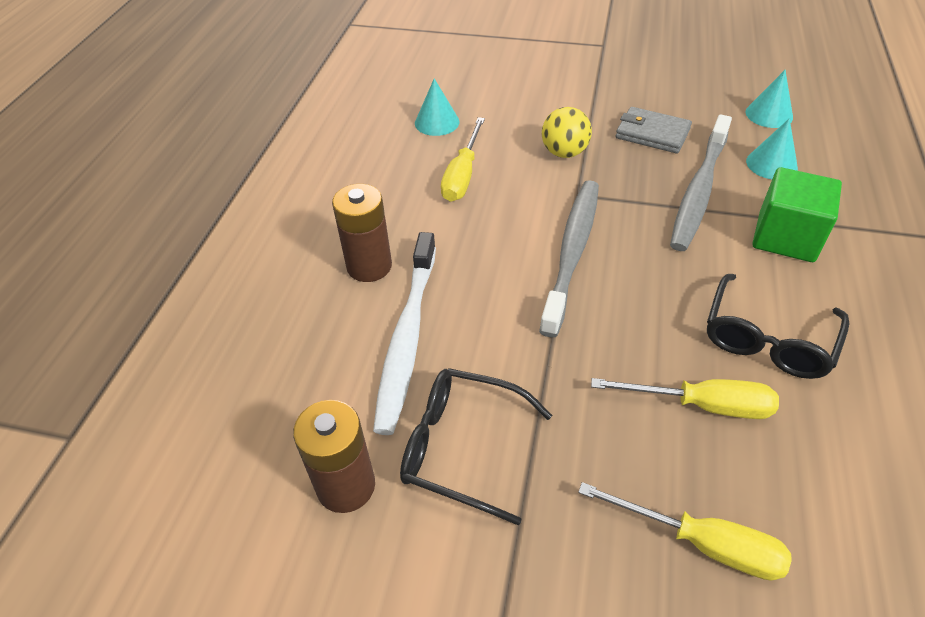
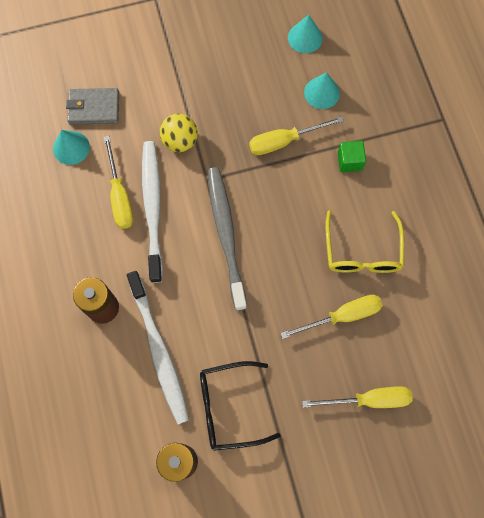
camera: 30 degrees left, 25 degrees up
grey wallet [616,107,692,153] -> grey wallet moved to [66,88,119,125]
grey toothbrush [670,114,732,251] -> yellow screwdriver [249,116,344,155]
black glasses [707,274,850,379] -> yellow glasses [325,210,404,273]
green cube [753,167,842,262] -> green cube [338,141,366,172], size x0.57
none -> white toothbrush [142,141,163,283]

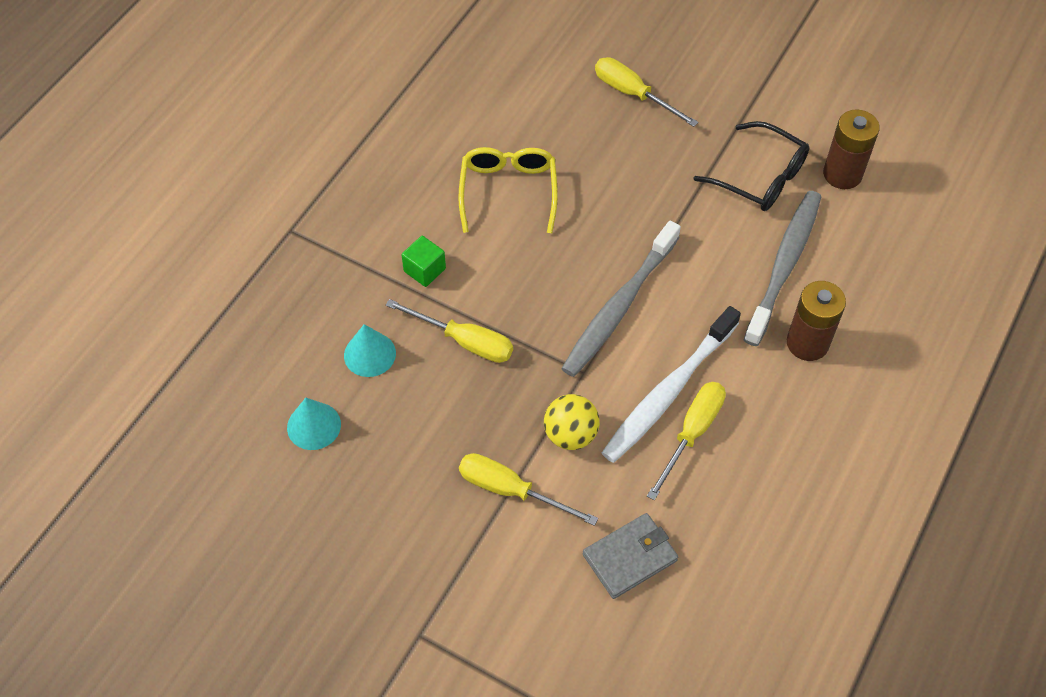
camera: 135 degrees left, 15 degrees down
turquoise cone [53,130,90,165] -> none
grey wallet [66,88,119,125] -> grey wallet turned 75 degrees counterclockwise [583,513,678,599]
white toothbrush [127,271,189,425] -> grey toothbrush [744,191,821,346]
yellow screwdriver [280,295,382,339] -> yellow screwdriver moved to [459,453,598,526]
yellow glasses [325,210,404,273] -> yellow glasses turned 45 degrees counterclockwise [458,147,558,233]

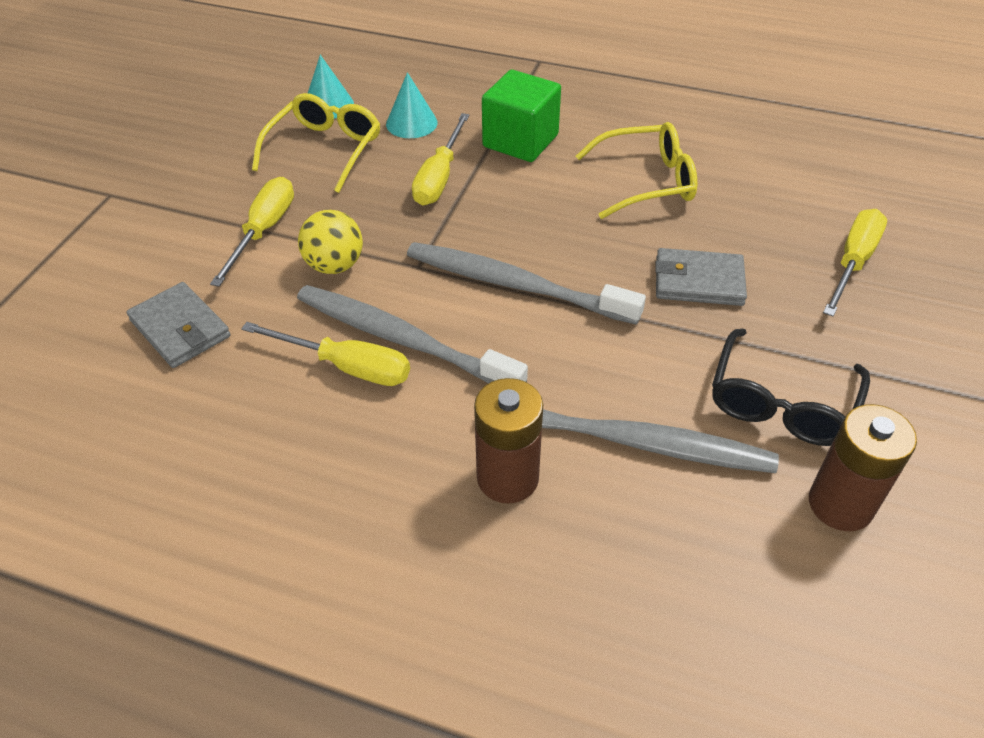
camera: 80 degrees right, 10 degrees down
green cube [401,236,446,287] -> green cube [482,70,561,162], size x1.76
white toothbrush [602,306,741,463] -> grey toothbrush [297,285,528,384]
none -> yellow glasses [252,93,380,193]
none -> grey wallet [655,248,747,306]

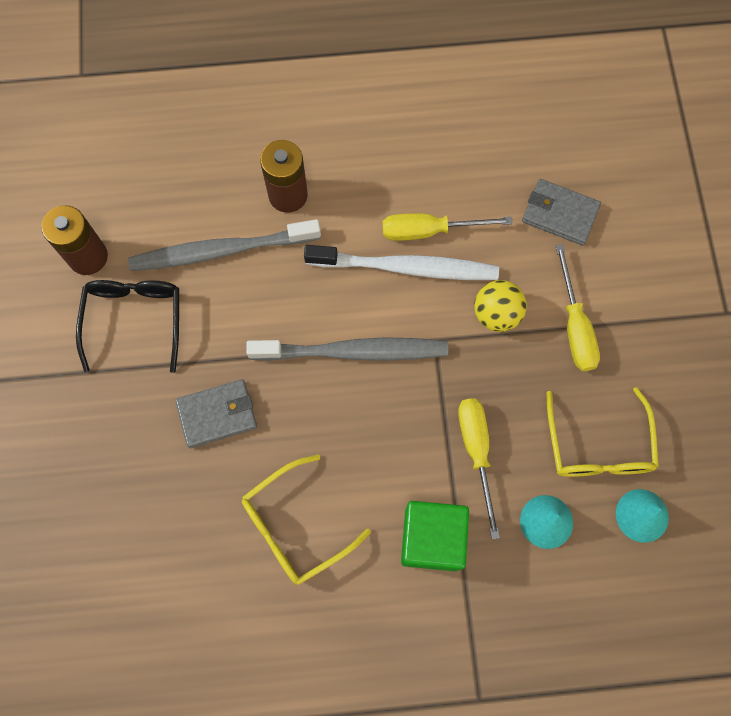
camera: 155 degrees right, 25 degrees up
grey toothbrush [297,285,528,384] -> white toothbrush [304,245,499,280]
yellow screwdriver [823,209,887,316] -> none

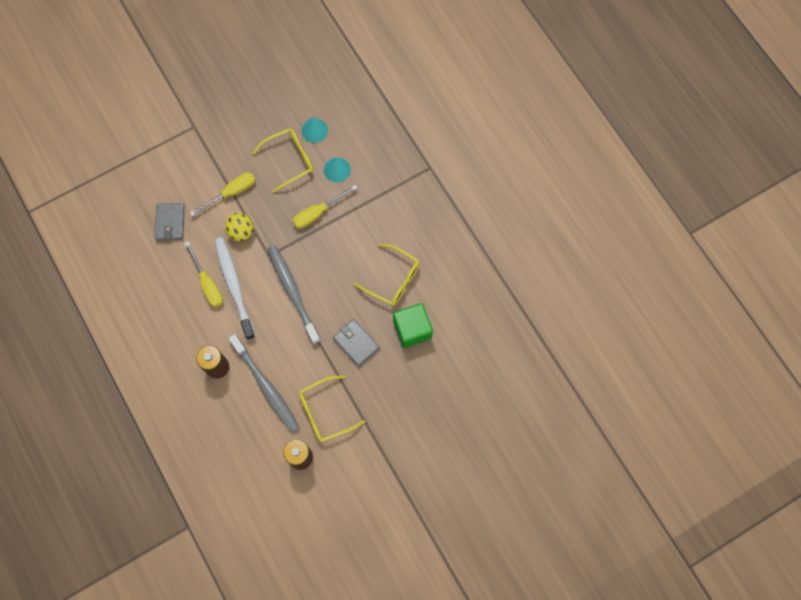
camera: 115 degrees left, 0 degrees up
black glasses [76,280,179,373] -> yellow glasses [299,375,366,442]
green cube [401,501,469,571] -> green cube moved to [393,303,433,348]

